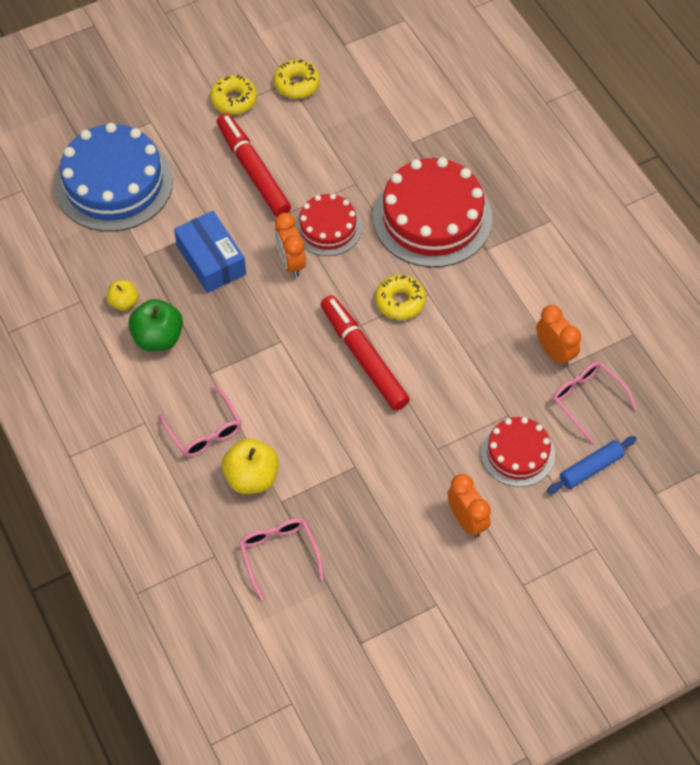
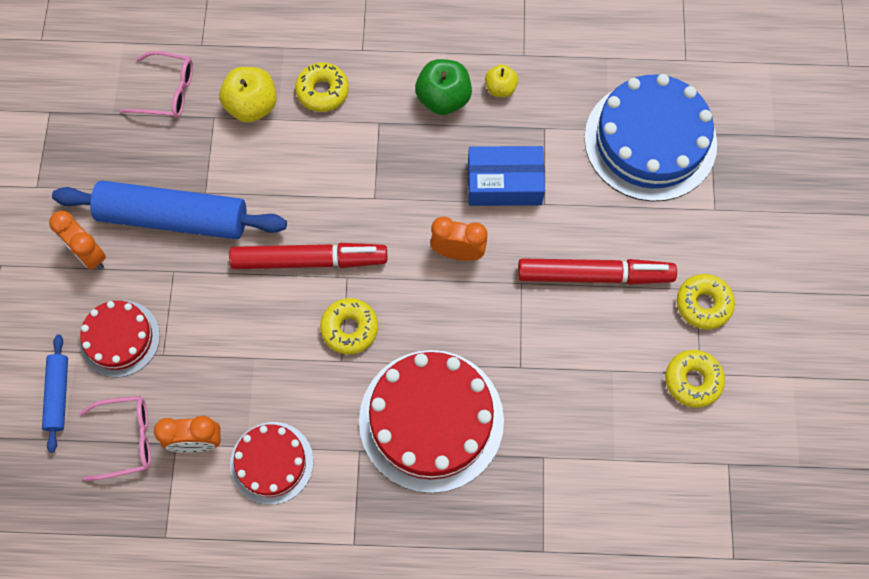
camera: 120 degrees right, 10 degrees up
pink glasses [159,386,242,457] -> yellow donut [295,62,349,112]
red cake [294,194,362,256] -> red cake moved to [230,422,313,505]
orange clock [448,474,491,538] -> orange clock turned 45 degrees clockwise [49,211,106,270]
none -> blue rolling pin [52,180,287,239]

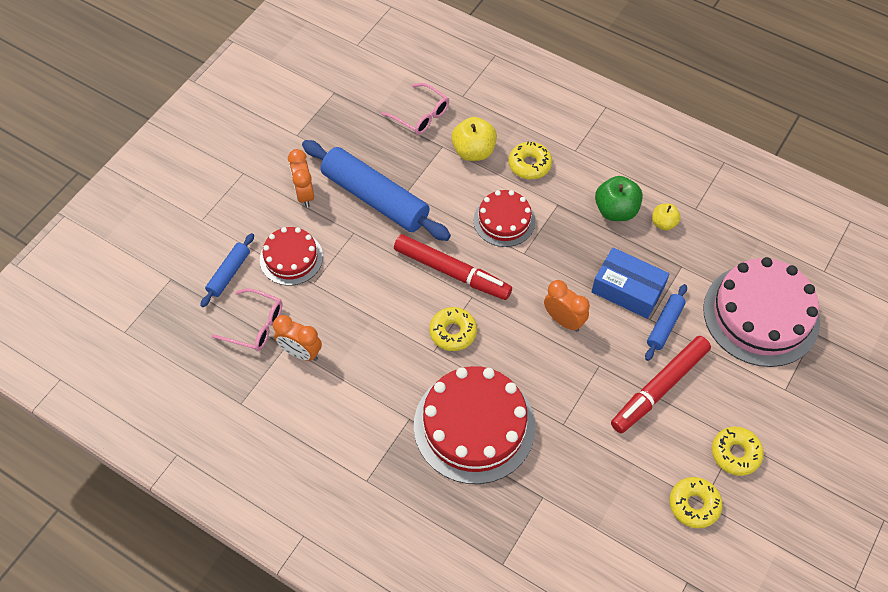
camera: 30 degrees right, 10 degrees down
red cake [230,422,313,505] -> red cake moved to [474,190,535,247]
red marker [518,258,677,285] -> red marker turned 105 degrees clockwise [611,336,711,433]
blue cake [584,74,717,202] -> pink cake [703,257,820,367]
none -> blue rolling pin [645,284,687,361]

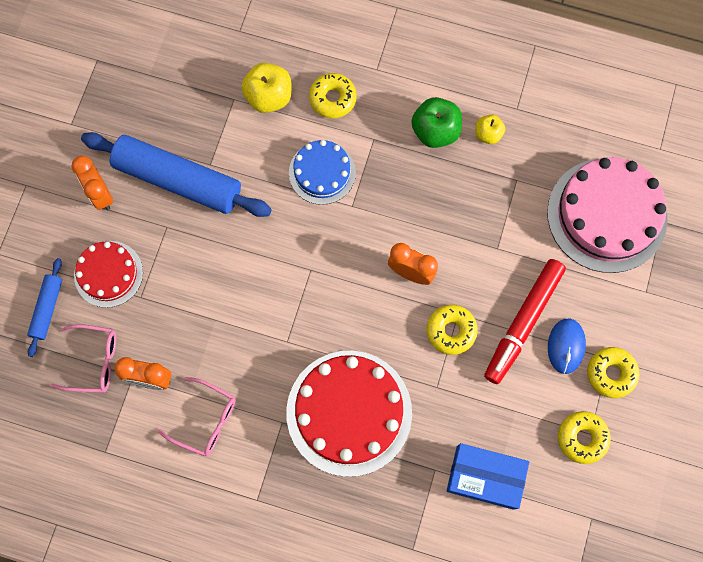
camera: 15 degrees left, 15 degrees up
pink glasses [382,83,449,135] -> pink glasses moved to [158,377,236,457]
red marker [394,234,512,300] -> none
yellow donut [429,307,477,351] -> yellow donut moved to [427,305,478,355]
red cake [474,190,535,247] -> blue cake [289,140,356,205]
blue box [592,247,669,319] -> blue box moved to [446,443,529,510]
blue rolling pin [645,284,687,361] -> none
none -> blue mouse [548,319,586,374]

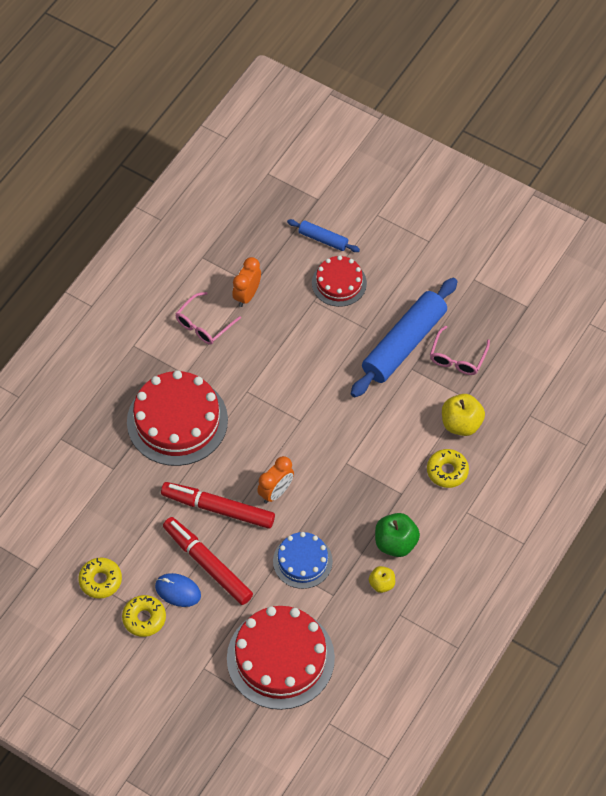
camera: 105 degrees right, 15 degrees down
pink glasses [51,324,116,393] -> pink glasses moved to [430,326,490,375]
orange clock [72,156,113,211] -> none
blue cake [289,140,356,205] -> blue cake moved to [273,532,333,589]
yellow donut [427,305,478,355] -> red marker [161,482,275,529]
blue box [446,443,529,510] -> none
pink cake [547,157,668,273] -> red cake [227,606,335,710]

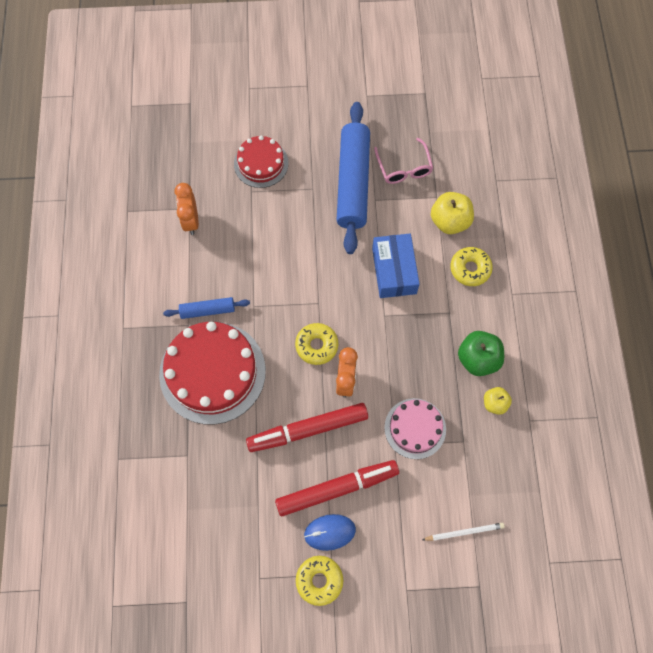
camera: 35 degrees left, 10 degrees up
yellow donut [78,558,122,599] -> yellow donut moved to [295,323,338,365]
red marker [163,517,253,605] -> red marker turned 150 degrees clockwise [275,460,399,516]
pink glasses [175,292,241,345] -> none
red cake [227,606,335,710] -> white pencil [422,523,505,541]
blue cake [273,532,333,589] -> pink cake [384,398,446,459]
blue rolling pin [287,219,360,252] -> blue rolling pin moved to [163,297,250,319]
none -> blue box [372,234,420,298]

